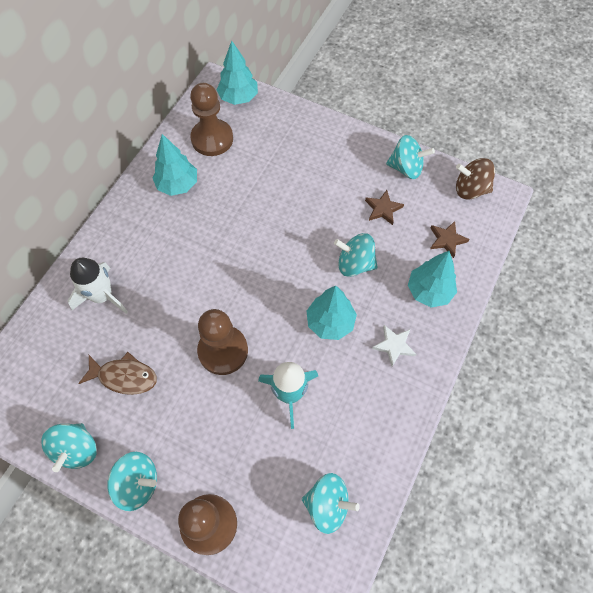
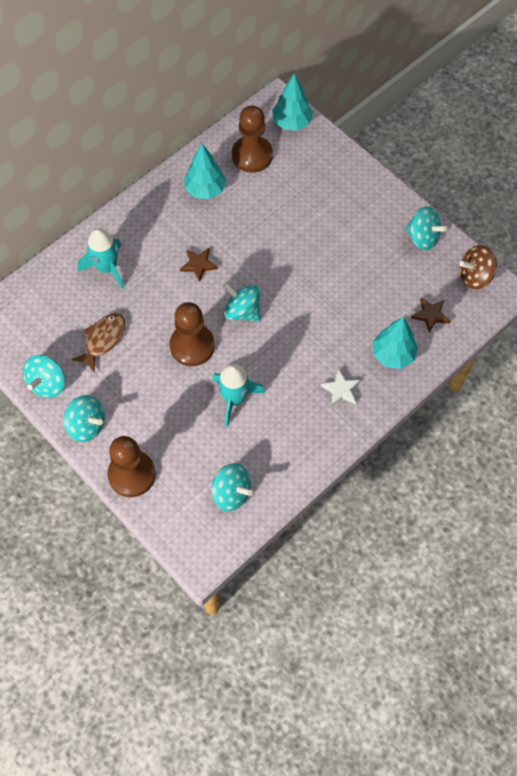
camera: 20 degrees right, 0 degrees up
white rocket [68,258,128,314] -> turquoise rocket [78,228,124,289]
brown fish [78,352,157,395] -> brown fish turned 90 degrees counterclockwise [71,313,125,373]
turquoise tree [307,286,357,340] -> none
turquoise spinning top [334,233,378,277] -> turquoise spinning top moved to [223,282,261,322]
brown star [365,190,404,225] -> brown star moved to [180,248,218,282]
brown spinning top [456,158,495,200] -> brown spinning top turned 45 degrees counterclockwise [459,245,497,289]

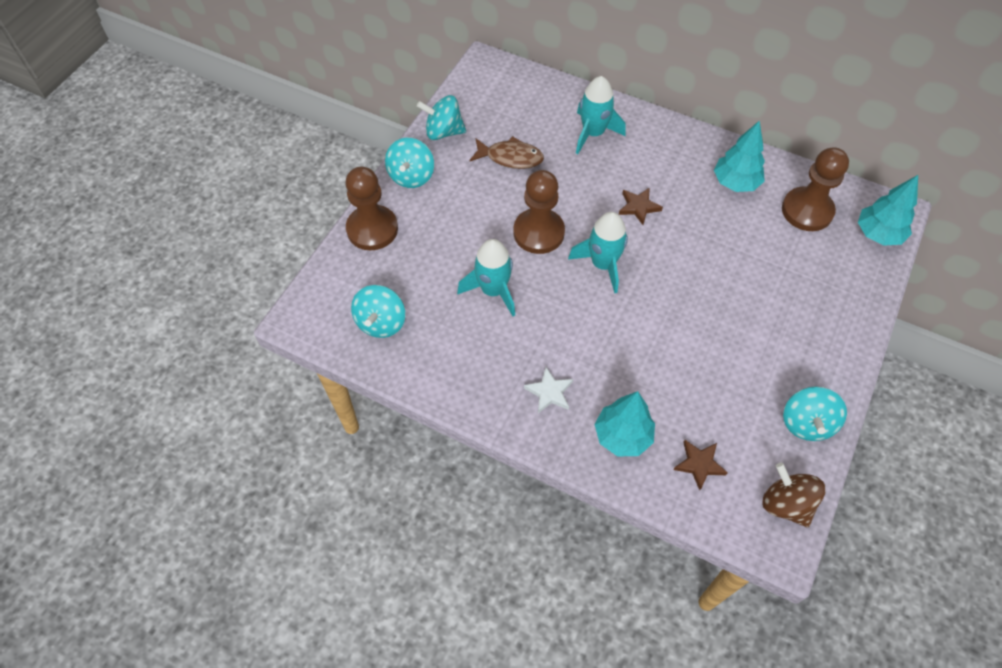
camera: 70 degrees right, 5 degrees down
turquoise spinning top [223,282,261,322] -> turquoise rocket [568,212,628,293]

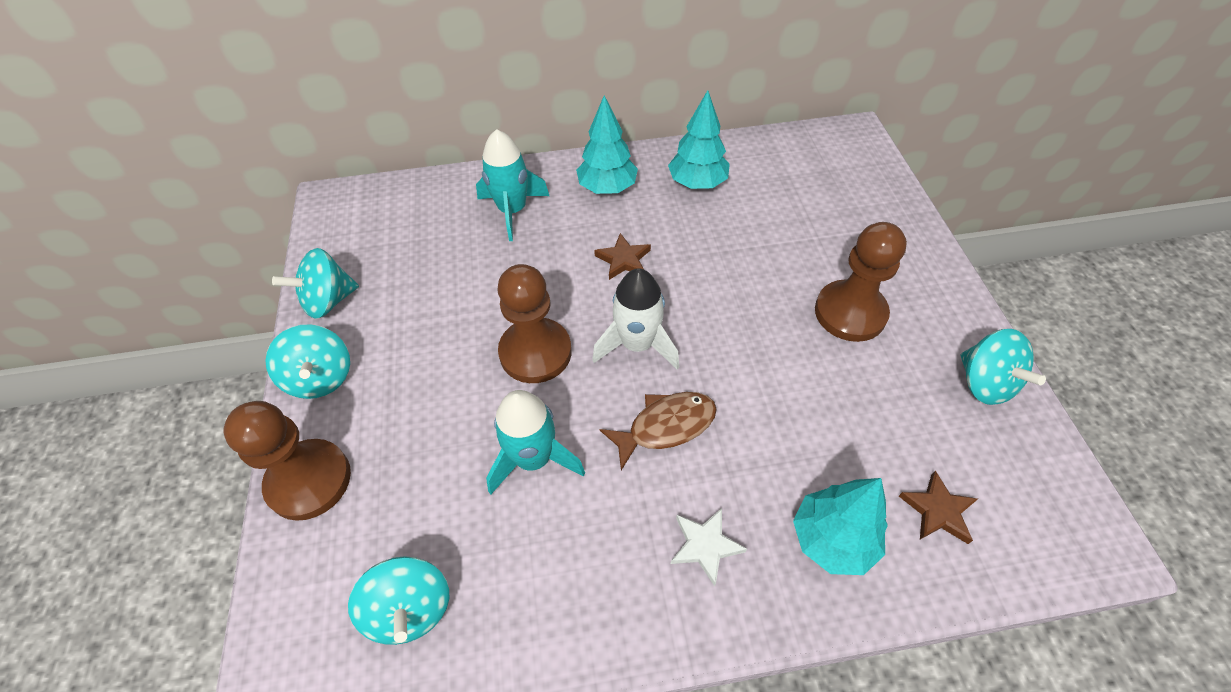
camera: 35 degrees left, 5 degrees down
brown fish [470,136,544,169] -> brown fish moved to [600,392,717,470]
turquoise rocket [568,212,628,293] -> white rocket [592,268,679,369]
brown spinning top [762,463,825,527] -> none
brown pawn [782,147,849,231] -> brown pawn moved to [815,222,907,342]
turquoise tree [858,175,918,246] -> turquoise tree moved to [576,95,638,194]

